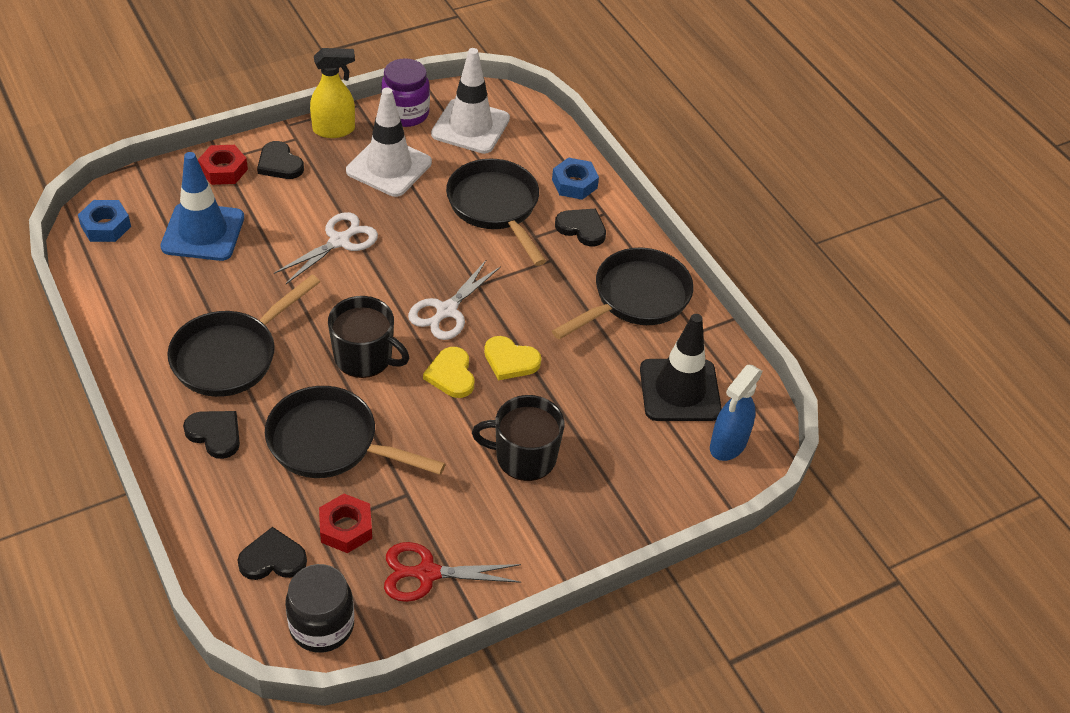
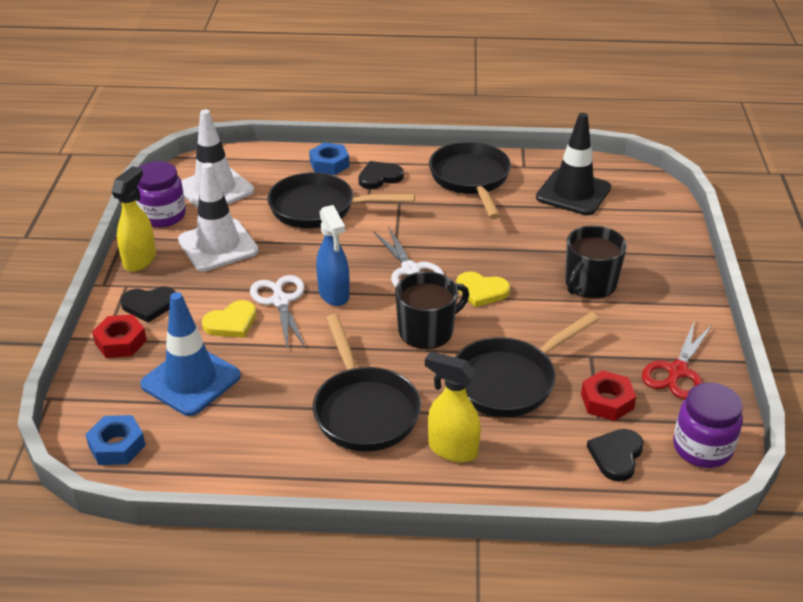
camera: 55 degrees left, 10 degrees down
black heart [183,411,240,459] -> yellow spray bottle [425,351,481,462]
black jar [285,564,354,653] -> purple jar [673,382,743,468]
yellow heart [484,336,541,380] -> yellow heart moved to [202,300,256,338]
blue spray bottle [710,365,763,461] -> blue spray bottle moved to [316,205,350,306]

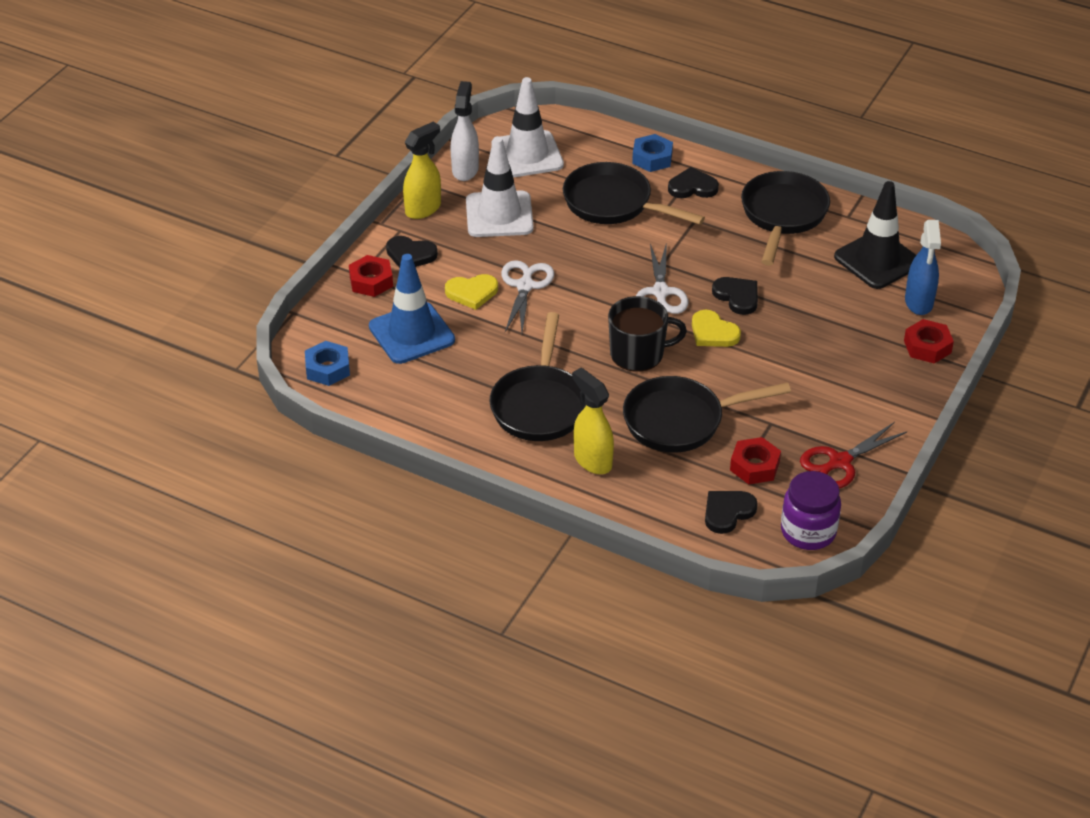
camera: 25 degrees right, 5 degrees up
purple jar [136,161,186,228] -> white spray bottle [450,81,479,181]
blue spray bottle [316,205,350,306] -> blue spray bottle moved to [905,220,941,315]
black mug [565,225,627,298] -> none
none -> black heart [712,277,758,315]
none -> red nut [904,319,954,364]

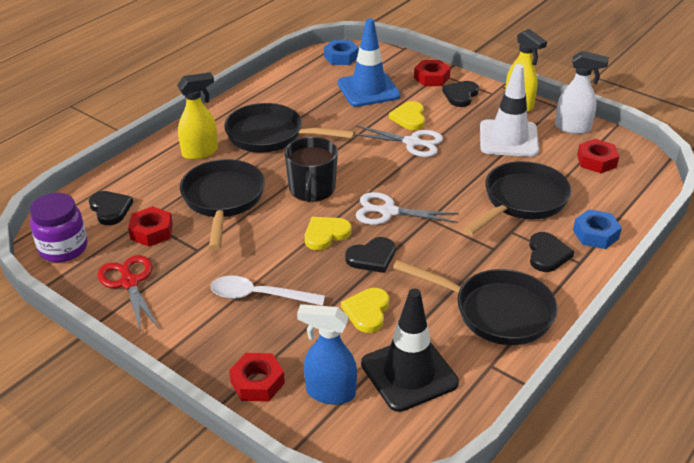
camera: 100 degrees right, 5 degrees down
white traffic cone [491,77,564,178] -> red nut [577,139,619,173]
none -> white spoon [210,276,325,306]
none -> yellow heart [341,288,389,333]

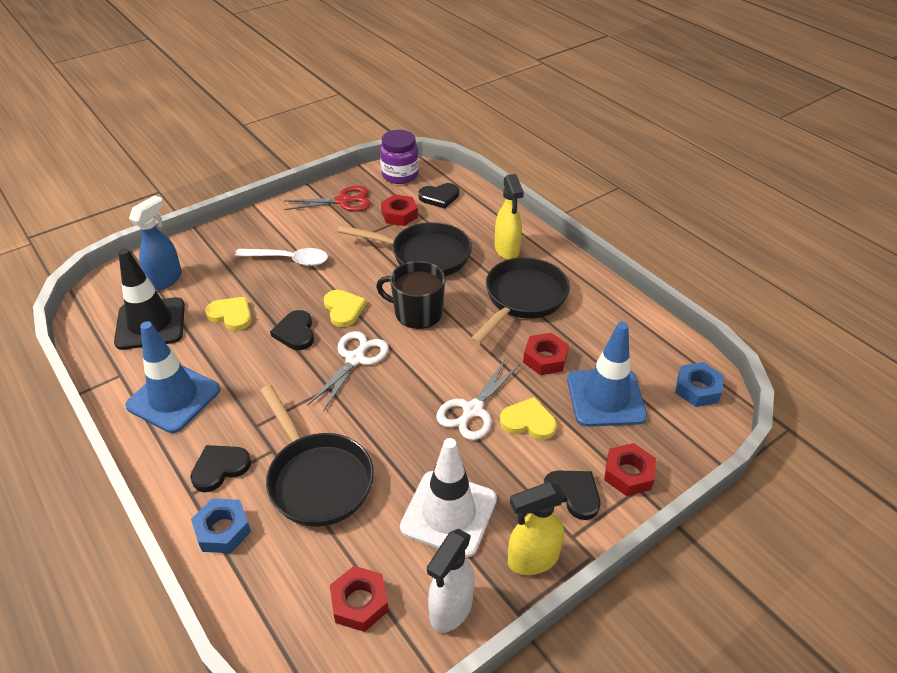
camera: 105 degrees right, 5 degrees up
white spoon [210,276,325,306] -> white spoon turned 75 degrees clockwise [235,248,328,266]
red nut [229,353,285,402] -> red nut moved to [523,333,569,375]
black pan [393,260,558,345] -> blue traffic cone [125,321,220,433]
black heart [529,232,574,272] -> black heart turned 120 degrees clockwise [190,445,251,492]

